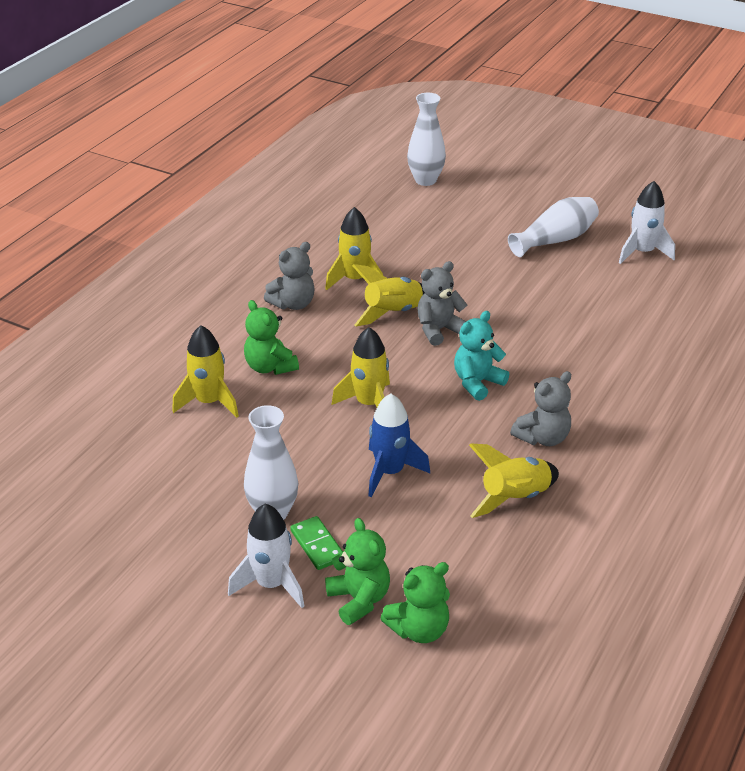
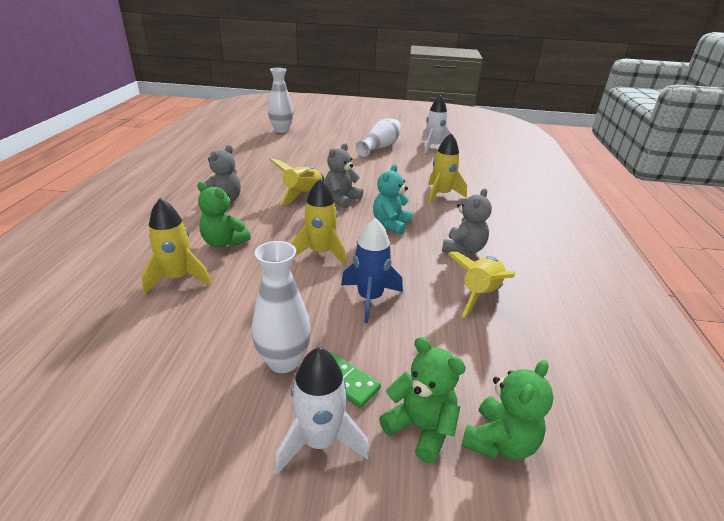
camera: 25 degrees left, 5 degrees down
yellow rocket [325,207,383,290] -> yellow rocket moved to [428,133,467,204]

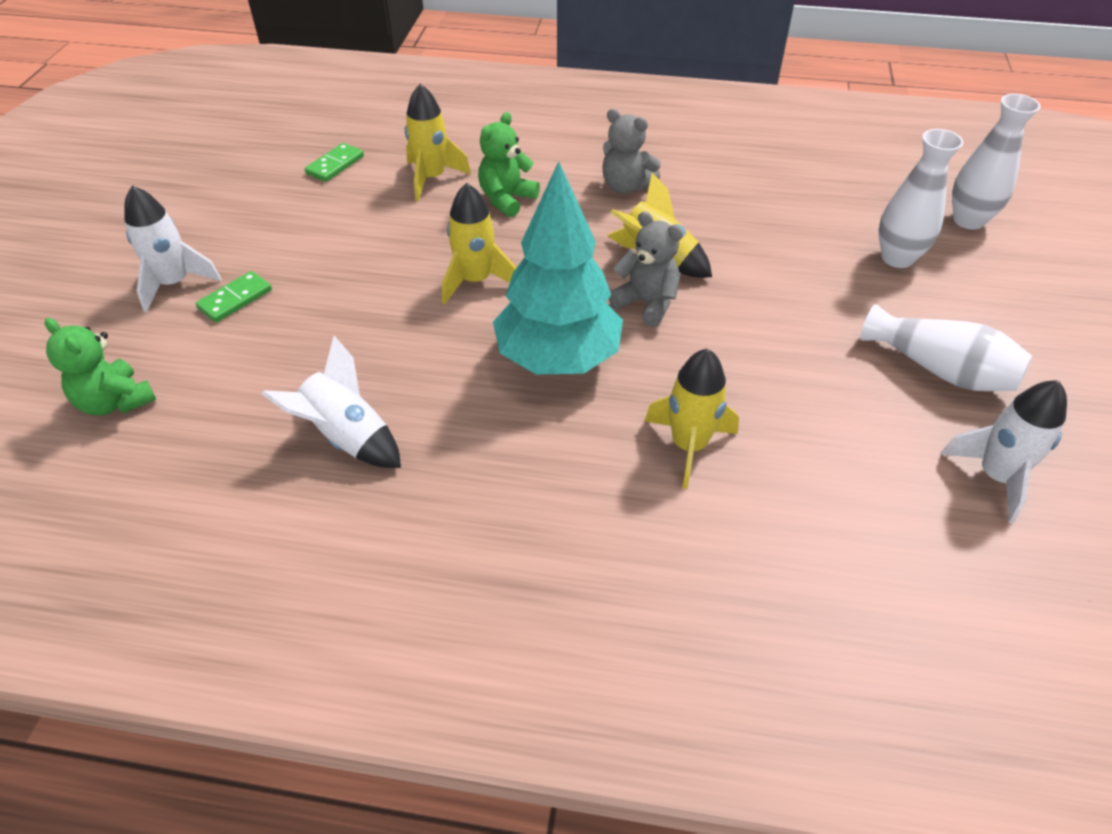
camera: 95 degrees right, 15 degrees up
white vase [252,241,311,373] -> white vase moved to [878,129,963,268]
blue rocket [341,218,403,323] -> none
turquoise teddy bear [373,164,412,235] -> turquoise tree [493,161,623,374]
green teddy bear [379,337,466,463] -> none
grey teddy bear [442,188,492,255] -> none
yellow rocket [448,252,515,318] -> white rocket [261,336,401,468]
none -> green domino [305,143,364,182]

